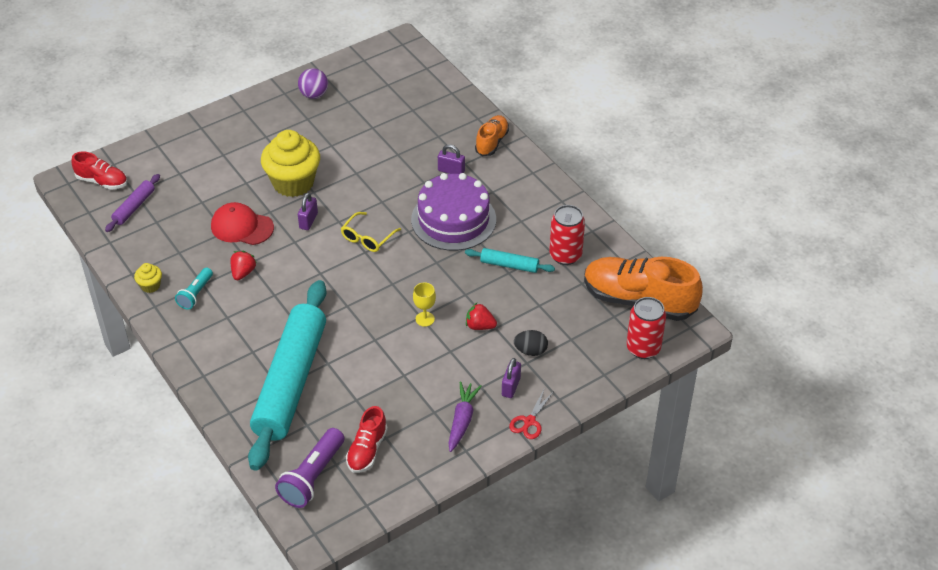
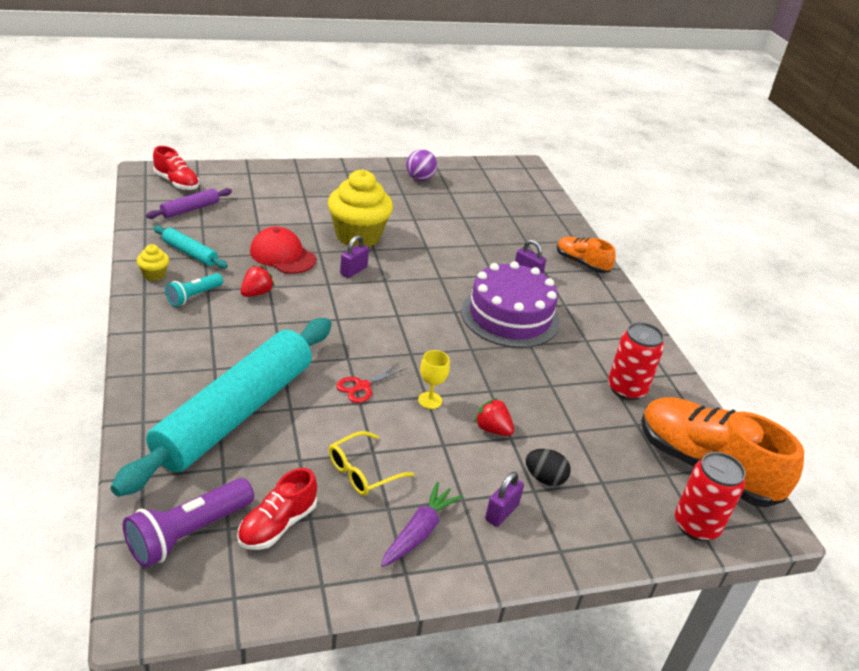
camera: 15 degrees right, 10 degrees down
yellow glasses [341,212,401,252] -> yellow glasses moved to [329,431,414,496]
turquoise rolling pin [465,248,555,273] -> turquoise rolling pin moved to [153,225,228,269]
orange shoe [475,115,509,156] -> orange shoe turned 90 degrees counterclockwise [557,237,616,273]
red scissors [509,390,554,439] -> red scissors moved to [336,363,407,403]

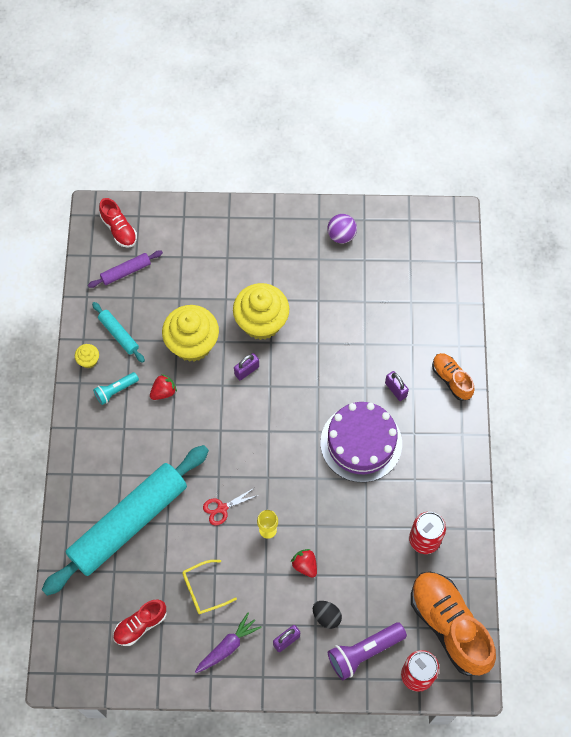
camera: 20 degrees right, 30 degrees up
purple flashlight [123,478,254,567] -> purple flashlight moved to [328,622,407,680]
red cap [250,227,316,274] -> yellow cupcake [162,305,219,362]

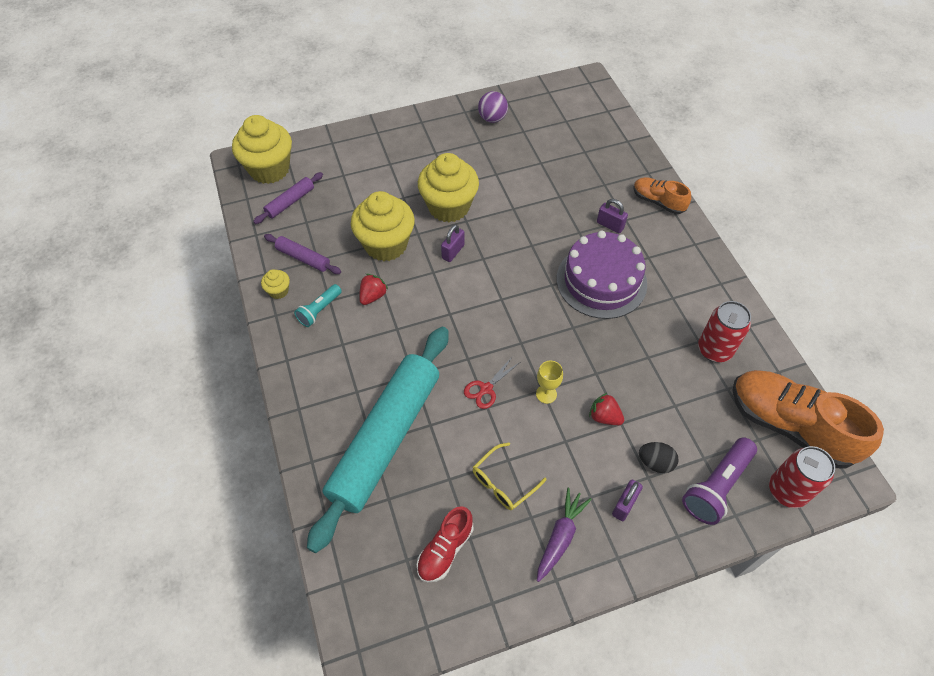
camera: 20 degrees left, 10 degrees down
turquoise rolling pin [92,302,145,363] -> purple rolling pin [264,234,341,274]
red shoe [99,198,137,248] -> yellow cupcake [232,115,292,184]

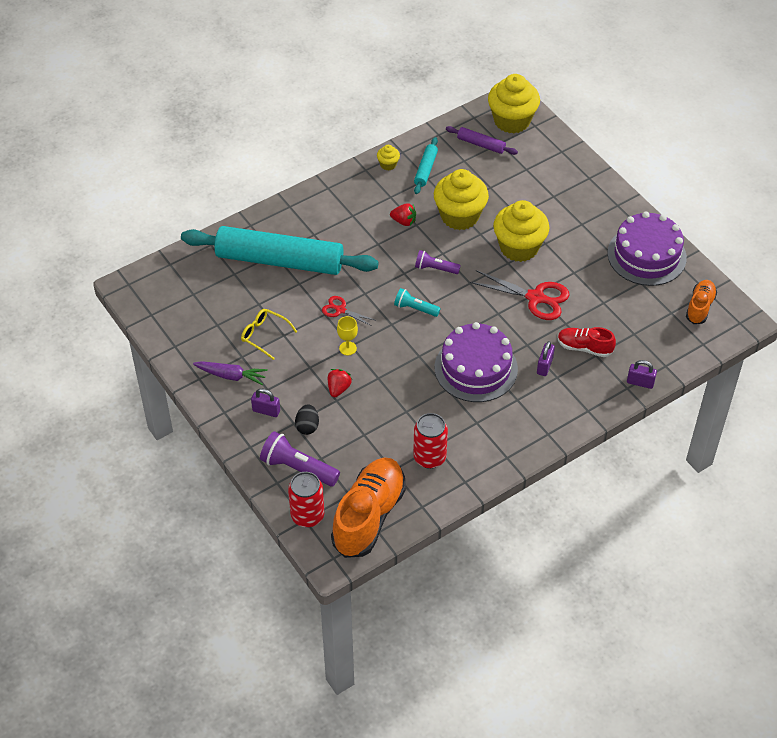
camera: 75 degrees right, 5 degrees down
purple rolling pin [264,234,341,274] -> turquoise rolling pin [414,137,438,194]
turquoise flashlight [294,284,342,327] -> turquoise flashlight moved to [394,288,440,317]
red shoe [417,506,473,582] -> red shoe moved to [558,327,616,357]
purple padlock [441,224,465,262] -> purple padlock moved to [627,360,657,389]
purple ball [478,91,508,123] -> purple cake [607,211,687,286]
orange shoe [633,177,691,214] -> orange shoe moved to [686,280,717,324]
none -> purple flashlight [415,250,461,274]
none -> red scissors [470,270,570,320]

